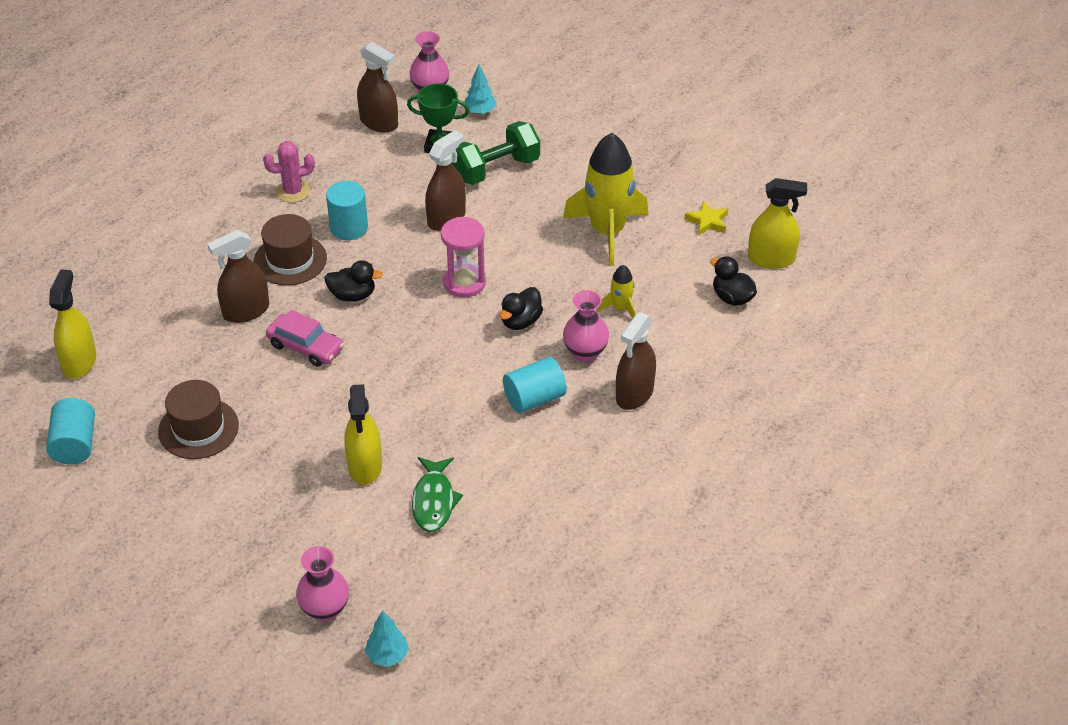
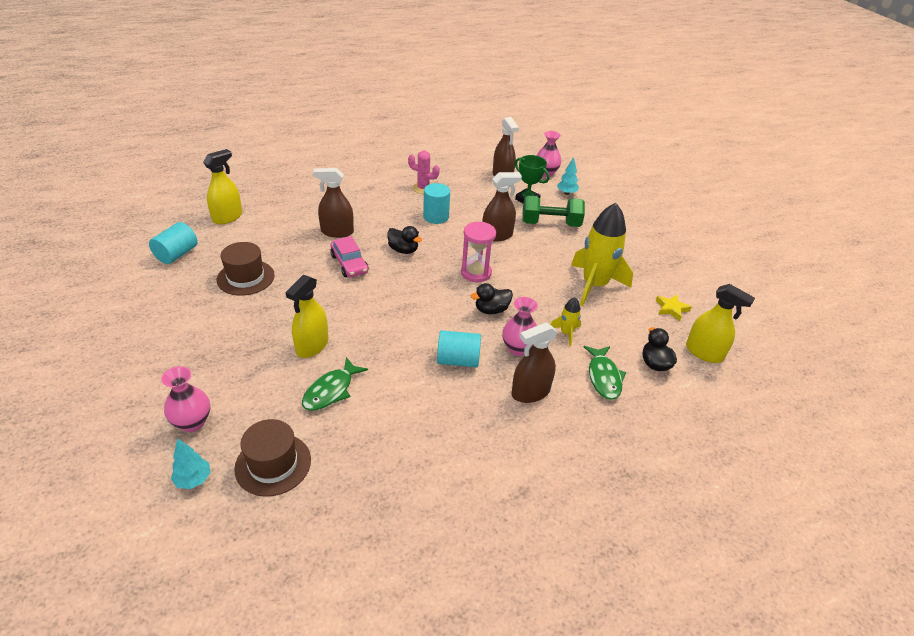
camera: 30 degrees right, 5 degrees down
brown hat [254,214,327,285] -> brown hat moved to [234,419,311,497]
none -> green fish [584,346,626,400]

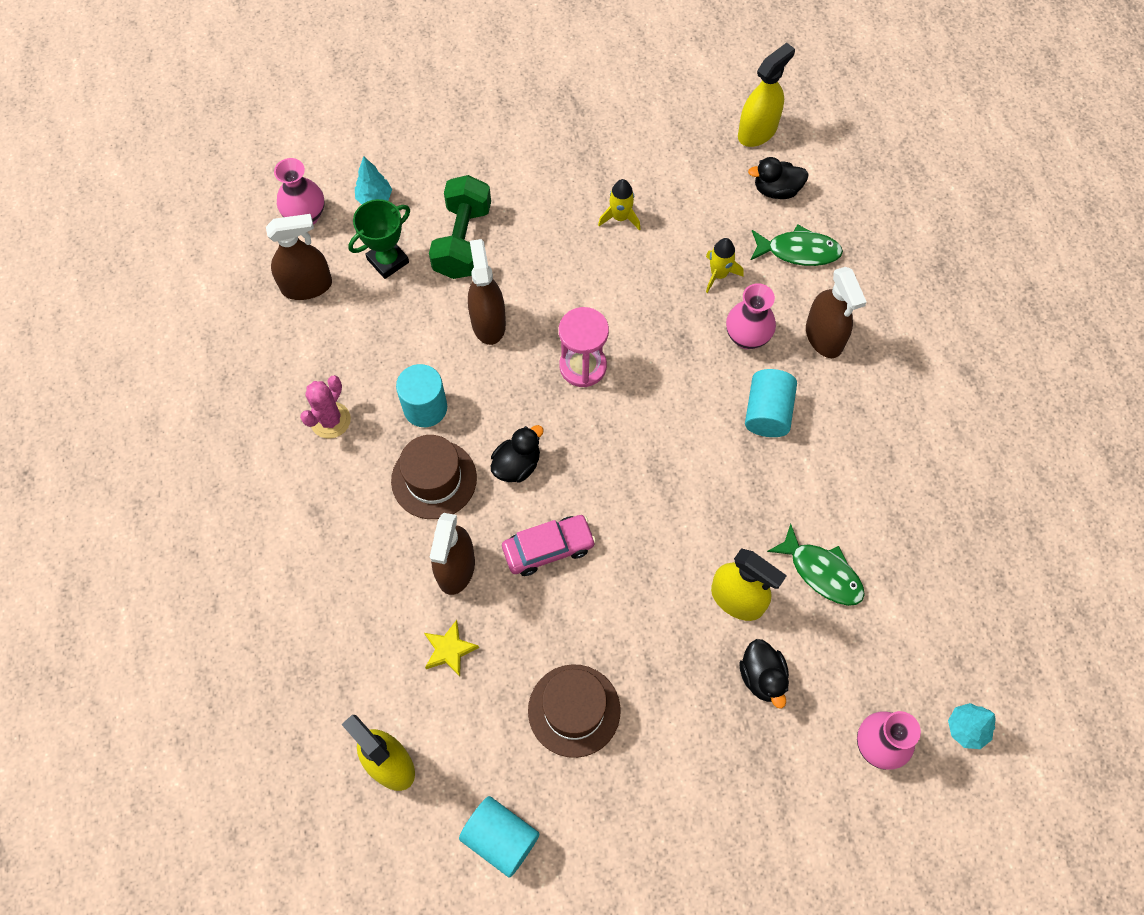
camera: 80 degrees left, 25 degrees up
brown hat [234,419,311,497] -> brown hat moved to [391,435,477,519]
black duck [471,283,513,314] -> black duck moved to [739,639,789,708]
yellow rocket [571,203,633,306] -> yellow rocket [598,179,640,230], size x0.45
yellow star [656,294,692,321] -> yellow star moved to [424,620,479,677]

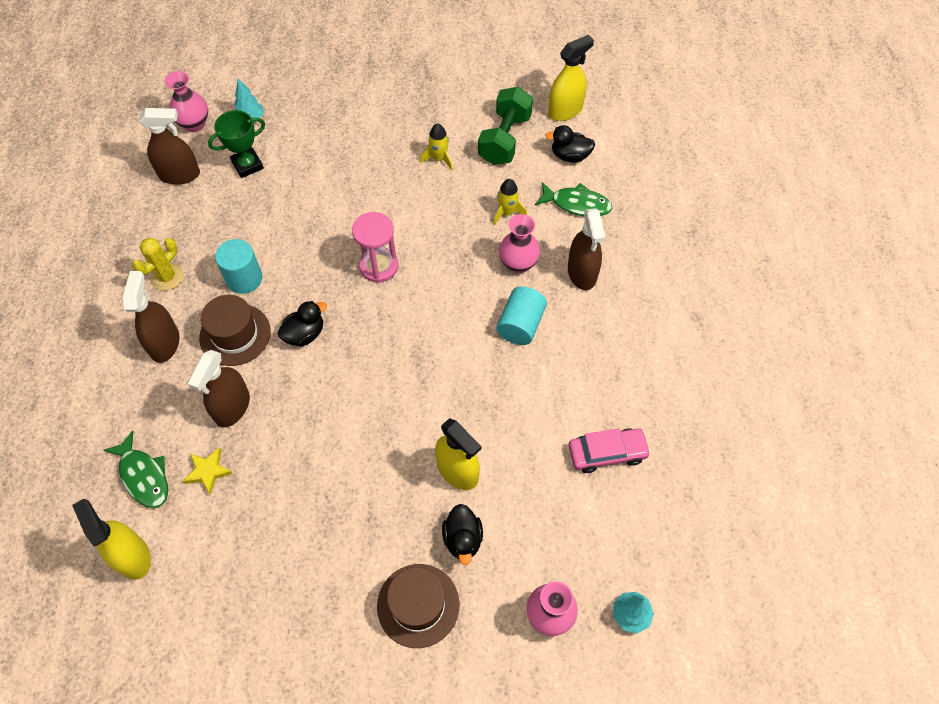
camera: 10 degrees right, 5 degrees down
pink cactus [300,375,351,439] -> yellow cactus [132,238,184,291]
green dumbbell [429,175,491,279] -> green dumbbell moved to [478,87,533,165]
turquoise cylinder [459,796,540,878] -> none
brown spray bottle [468,239,506,345] -> brown spray bottle moved to [123,271,180,363]
pink car [502,515,596,576] -> pink car moved to [569,428,651,473]
brown hat [528,664,620,758] -> brown hat moved to [377,564,459,648]
green fish [767,524,865,606] -> green fish moved to [103,430,168,508]

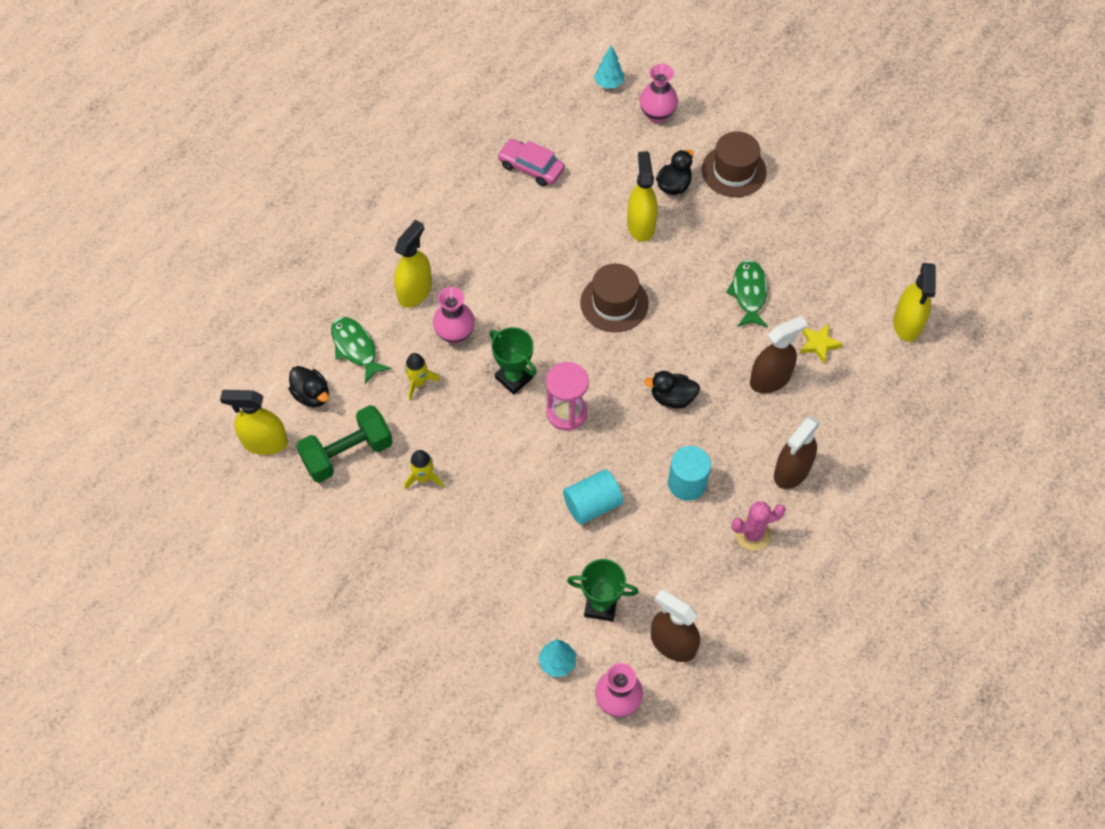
camera: 140 degrees left, 0 degrees up
green fish [103,430,168,508] -> green fish moved to [726,259,768,327]
yellow cactus [132,238,184,291] -> pink cactus [732,501,786,551]
brown hat [199,295,271,366] -> brown hat moved to [580,264,649,332]
turquoise cylinder [496,286,547,345] -> turquoise cylinder moved to [563,469,623,525]
brown spray bottle [568,208,605,290] -> yellow spray bottle [394,220,432,308]
none -> green trophy [489,327,537,395]

